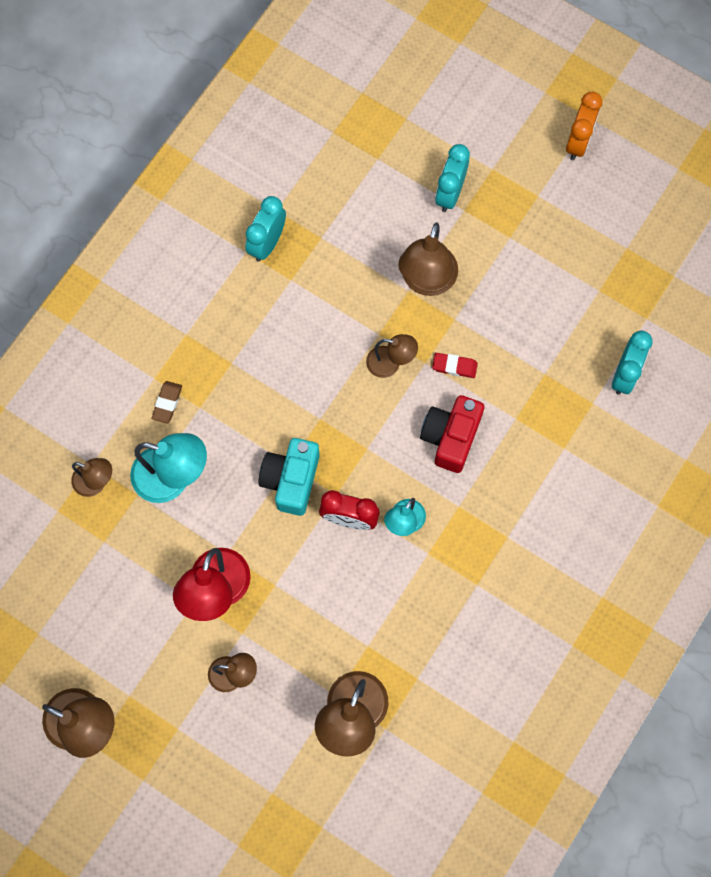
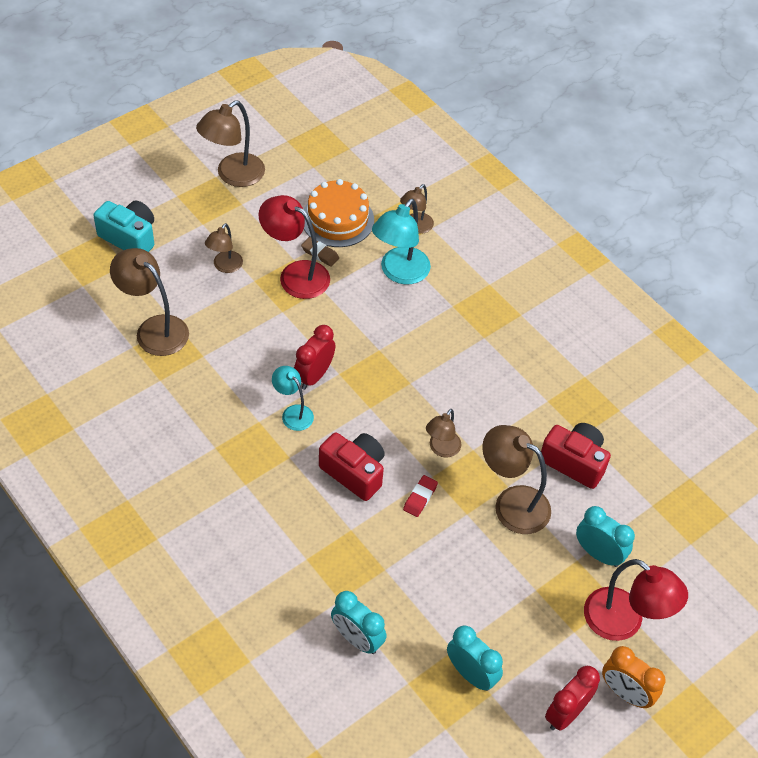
camera: 105 degrees right, 20 degrees down
brown eraser [152,381,182,424] -> brown eraser moved to [301,237,339,267]
turquoise clock [245,196,286,262] -> turquoise clock moved to [447,625,503,691]
turquoise camera [258,438,320,516] -> turquoise camera moved to [93,201,154,252]
none -> orange cake [304,179,374,247]
none -> red camera [541,423,611,489]
none -> red clock [545,666,600,730]
none -> red lamp [584,559,688,641]

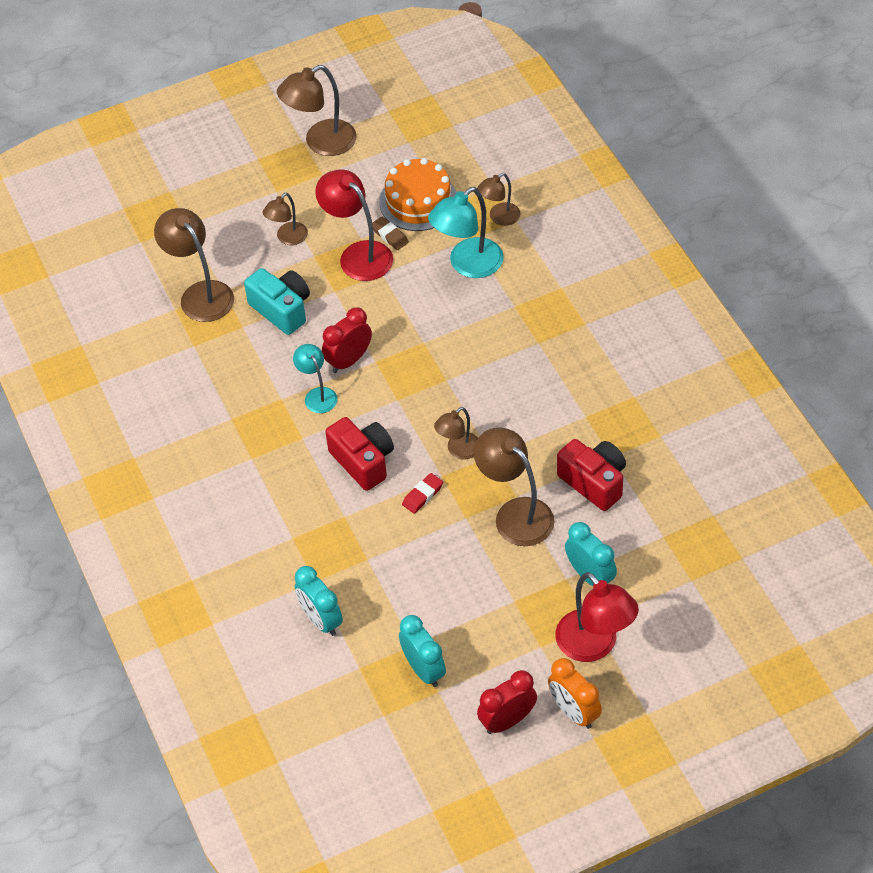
camera: 20 degrees right, 0 degrees up
turquoise camera [93,201,154,252] -> turquoise camera moved to [244,268,310,335]

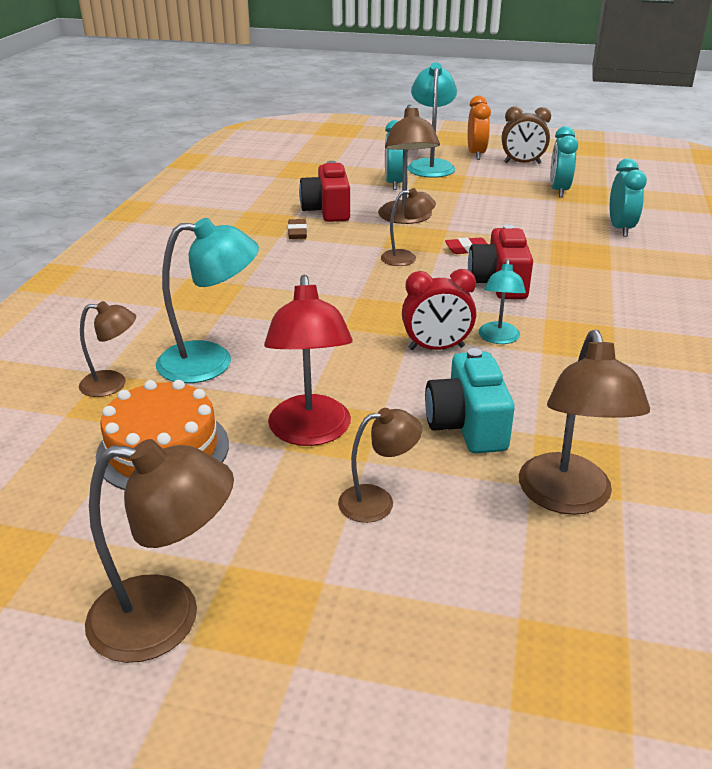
camera: 145 degrees left, 20 degrees down
brown eraser [372,217,409,250] -> brown eraser moved to [288,219,307,239]
red clock [477,670,537,734] -> brown clock [502,107,551,164]
red lamp [555,572,639,662] -> turquoise lamp [407,62,457,178]

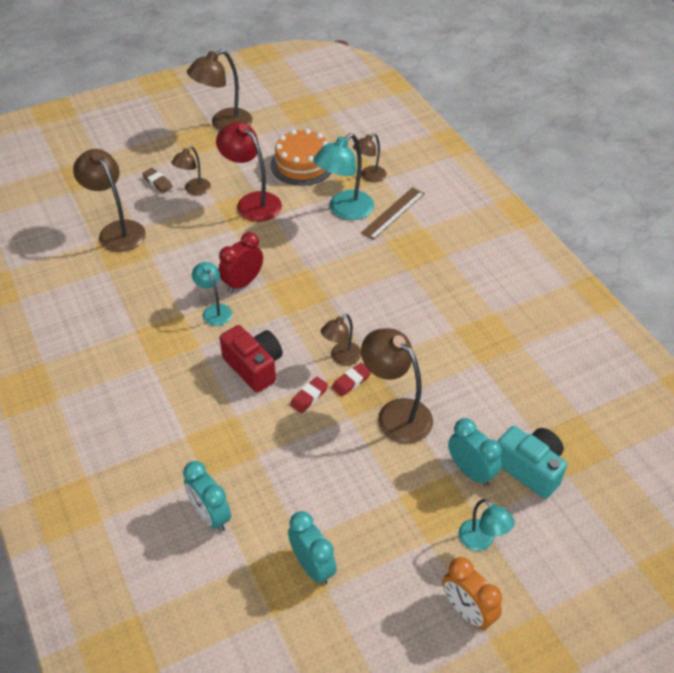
camera: 140 degrees right, 15 degrees up
brown eraser [288,219,307,239] -> brown eraser moved to [142,168,173,193]
red camera [299,161,350,222] -> none
turquoise lamp [407,62,457,178] -> turquoise lamp [458,499,514,551], size x0.59
turquoise camera [425,348,515,453] -> turquoise camera moved to [497,426,567,499]
brown clock [502,107,551,164] -> none
none -> red eraser [332,363,371,397]
none -> brown ruler [361,187,425,240]

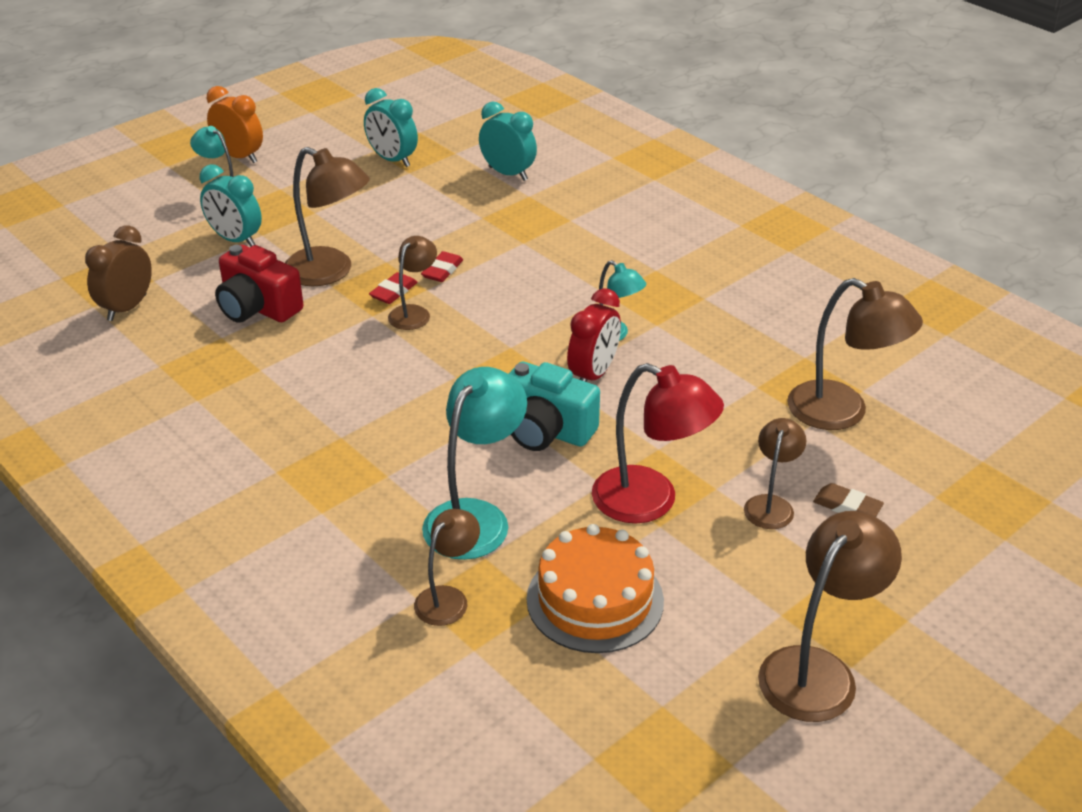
camera: 165 degrees right, 10 degrees down
red camera [220,325,283,392] -> red camera moved to [215,245,304,323]
brown ruler [361,187,425,240] -> none
turquoise camera [497,426,567,499] -> turquoise camera moved to [509,362,600,451]
none -> brown clock [85,225,152,321]

